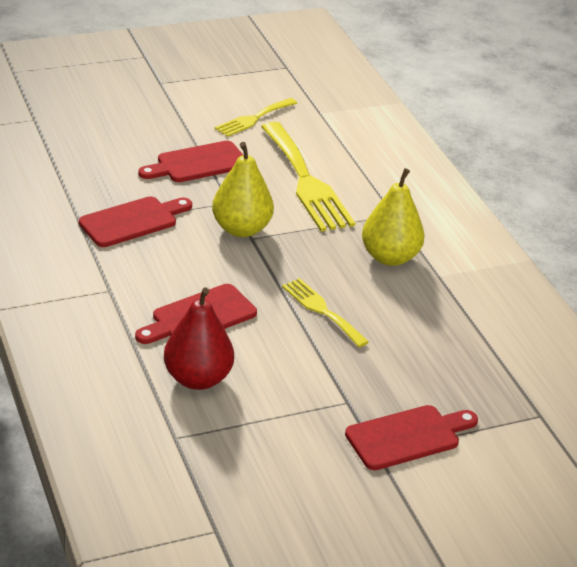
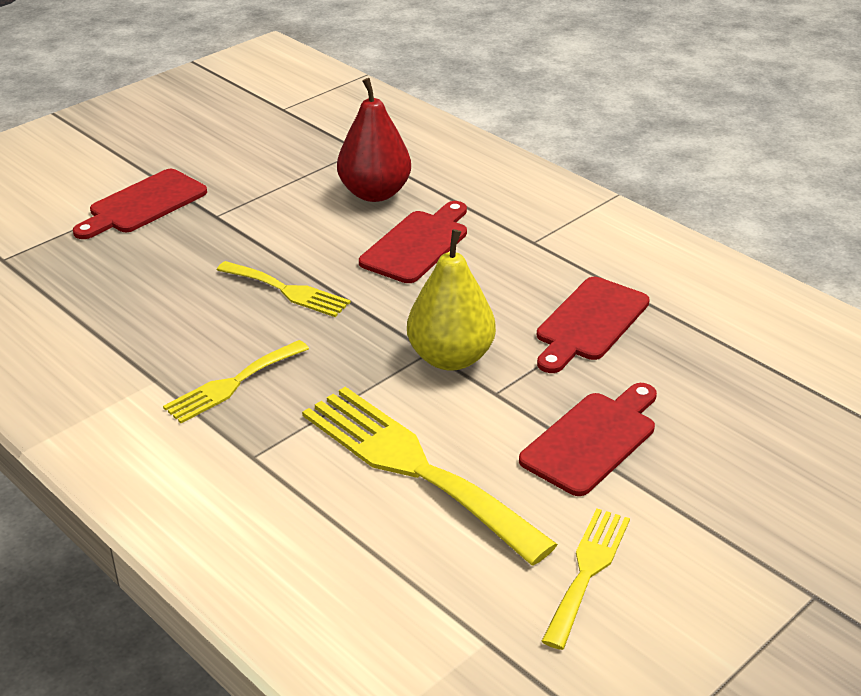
camera: 160 degrees right, 0 degrees up
yellow pear [362,168,425,266] -> yellow fork [163,340,309,423]

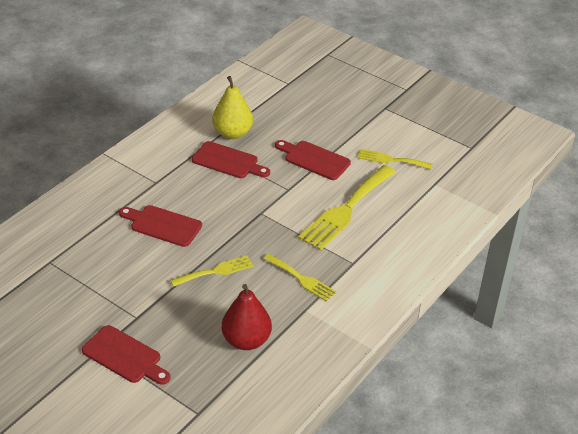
camera: 100 degrees left, 5 degrees up
yellow fork [217,261,351,317] -> yellow fork turned 45 degrees clockwise [170,255,253,287]
red pear [337,78,411,202] -> red pear moved to [222,284,272,350]
yellow pear [407,229,496,371] -> yellow pear moved to [212,76,253,139]

